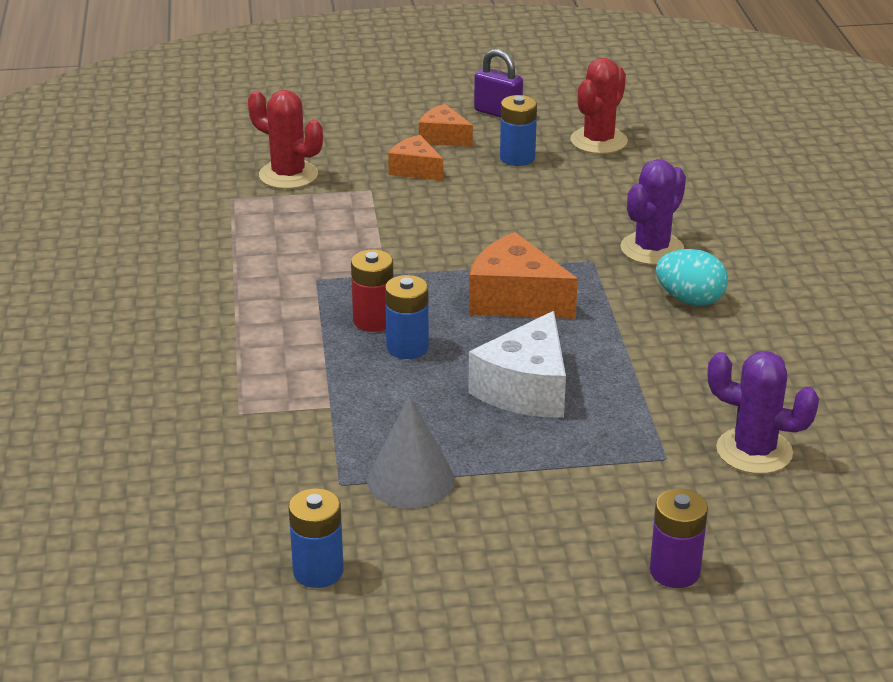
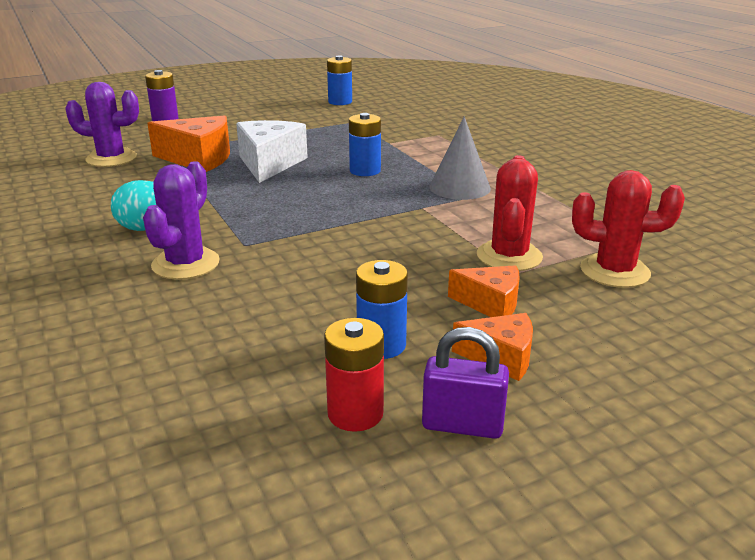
camera: 160 degrees right, 5 degrees down
red battery [351,250,393,332] -> red battery moved to [324,318,384,432]
grey cone [367,395,455,508] -> grey cone moved to [429,116,491,200]
orange cheese [469,232,578,319] -> orange cheese moved to [147,116,230,172]
red cactus [570,58,628,154] -> red cactus moved to [477,155,543,271]

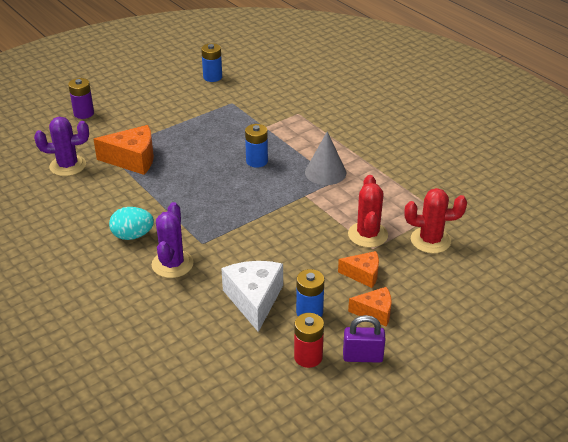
camera: 10 degrees left, 10 degrees up
white cheese [236,120,308,183] -> white cheese moved to [221,261,283,332]

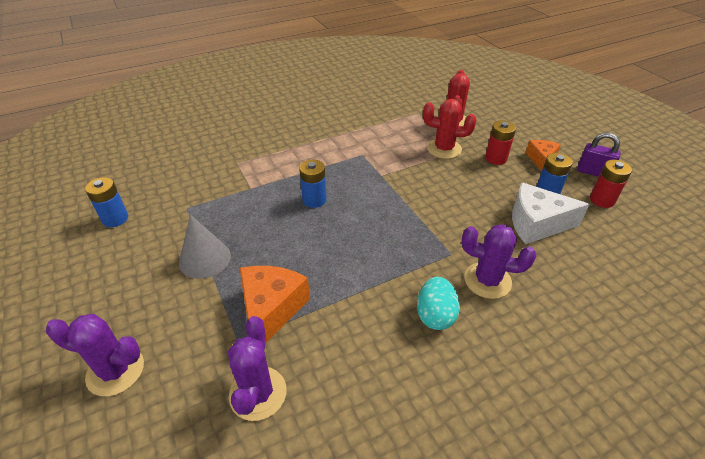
camera: 80 degrees left, 5 degrees up
purple battery [68,78,94,119] -> purple cactus [46,314,144,396]
grey cone [305,131,346,185] -> grey cone moved to [179,214,231,279]
orange cheese [338,251,379,288] -> red battery [485,120,516,165]
purple padlock [343,315,386,363] -> purple padlock turned 75 degrees counterclockwise [577,133,621,177]

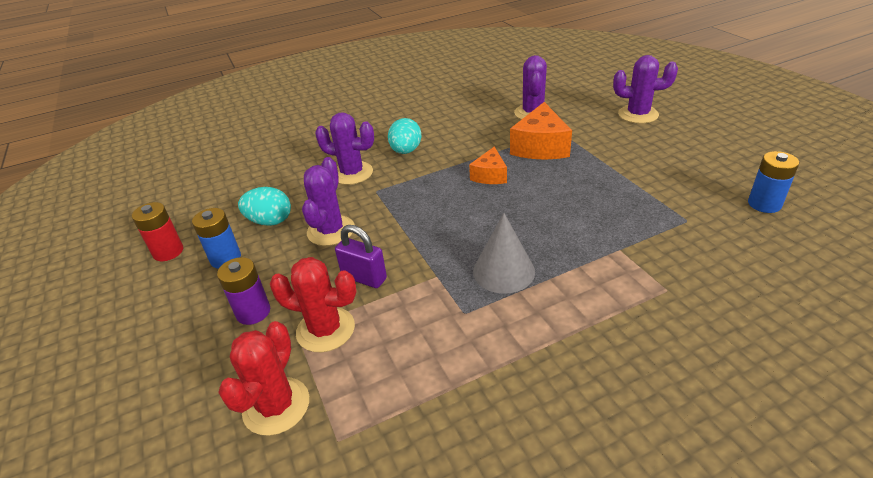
camera: 175 degrees left, 5 degrees down
grey cone [179,214,231,279] -> grey cone moved to [473,213,535,294]
blue battery [299,160,327,208] -> none
red battery [485,120,516,165] -> purple battery [217,257,270,325]
white cheese [512,182,590,244] -> turquoise egg [238,187,291,226]
orange cheese [526,140,561,171] -> orange cheese moved to [469,146,507,184]
purple padlock [577,133,621,177] -> purple padlock moved to [335,225,387,288]
none -> purple cactus [302,157,355,246]

